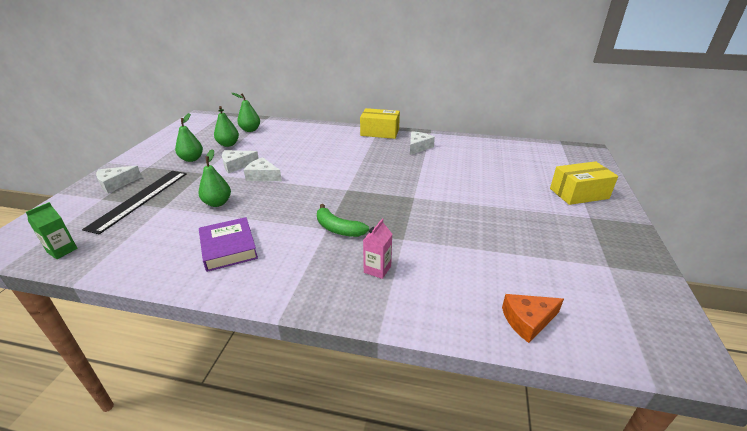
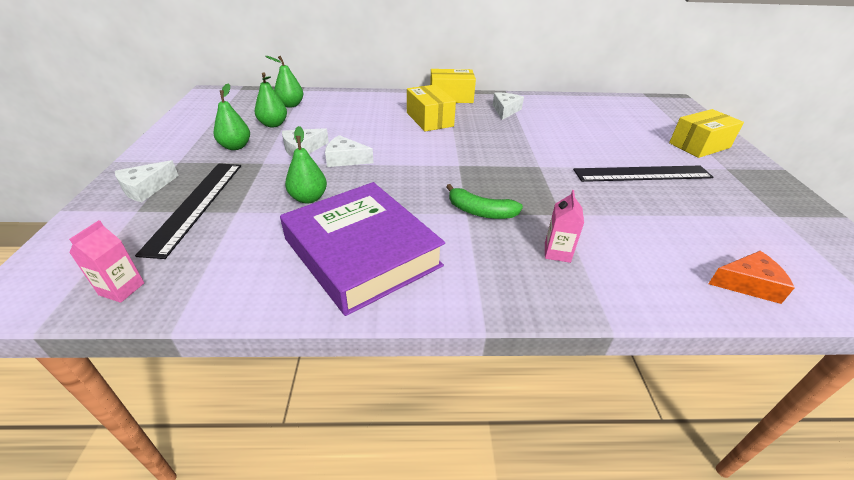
camera: 15 degrees left, 5 degrees up
green carton [26,202,78,259] -> pink carton [69,220,144,303]
purple book [199,217,258,272] -> purple book [280,182,445,316], size x1.74
orange cheese [502,294,564,343] -> orange cheese turned 150 degrees counterclockwise [709,251,795,304]
none -> yellow box [407,85,456,131]
none -> black ruler [573,166,713,182]

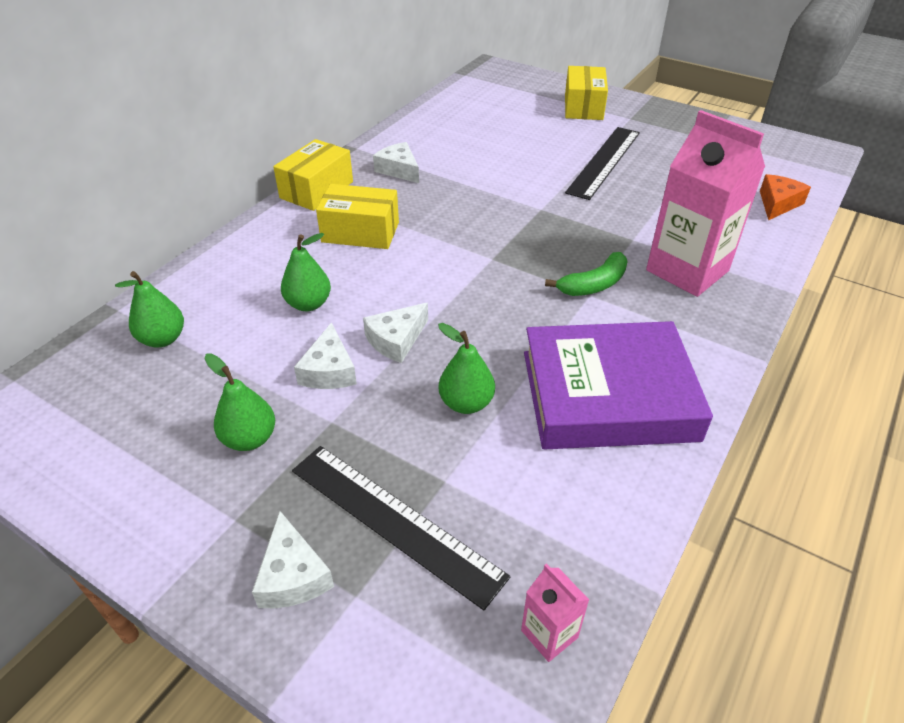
camera: 55 degrees left, 5 degrees up
green pear [255,72,287,127] -> green pear moved to [281,233,331,311]
pink carton [545,190,584,263] -> pink carton [646,110,765,297], size x2.31

